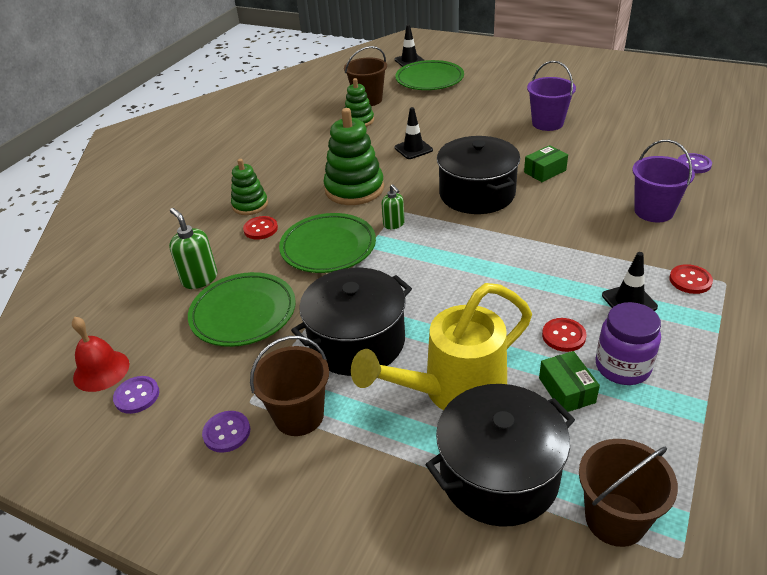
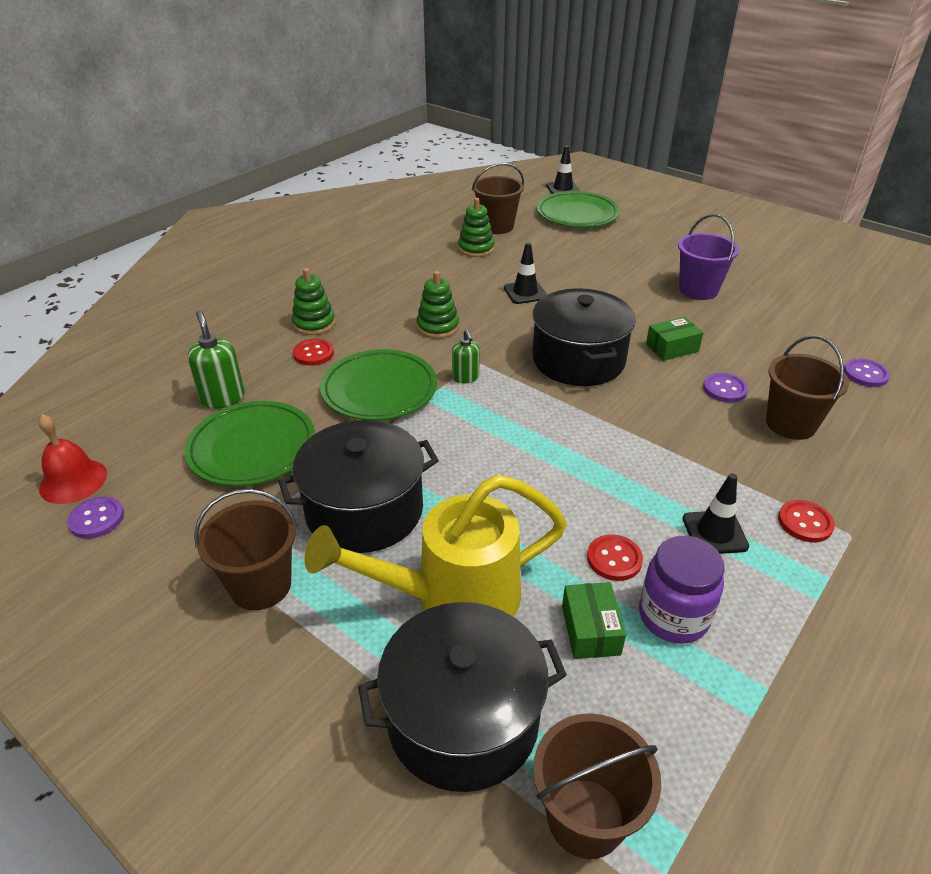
camera: 10 degrees right, 0 degrees up
purple button [202,411,250,453] -> purple button moved to [703,373,748,403]
green stacking toy [323,108,384,205] -> green stacking toy [416,271,459,339], size x0.59
purple bucket [632,140,695,222] -> brown bucket [766,335,849,440]

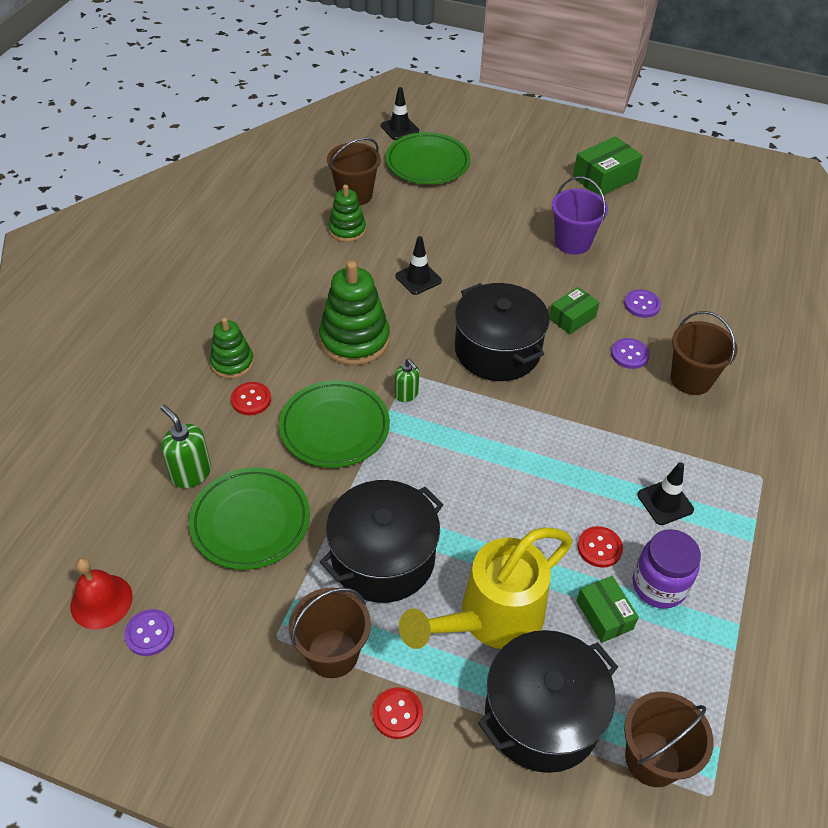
camera: 20 degrees left, 10 degrees up
green stacking toy [416,271,459,339] -> green stacking toy [319,261,390,365], size x1.68
red button [778,500,835,542] -> red button moved to [373,687,423,739]
purple button [844,358,890,387] -> purple button moved to [624,289,661,318]
none -> green box [573,136,643,196]

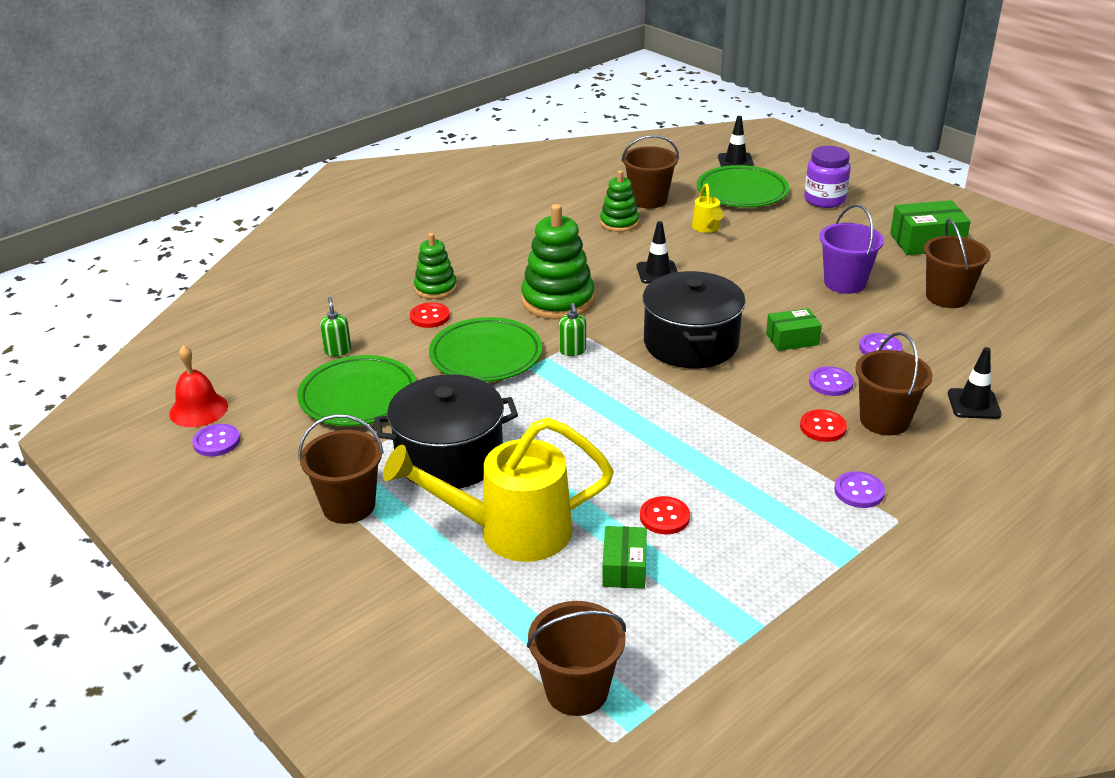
camera: 30 degrees right, 15 degrees down
green soap dispenser [160,405,211,488] -> green soap dispenser [320,297,351,356], size x0.65
red button [373,687,423,739] -> red button moved to [800,409,847,442]
black pot [478,630,618,773] -> none
purple jar [633,529,701,609] -> purple jar moved to [804,146,851,208]
black traffic cone [637,462,694,525] -> black traffic cone moved to [948,347,1002,419]
none -> yellow watering can [692,184,724,233]
none -> purple button [834,471,885,508]
none -> brown bucket [924,218,991,308]

